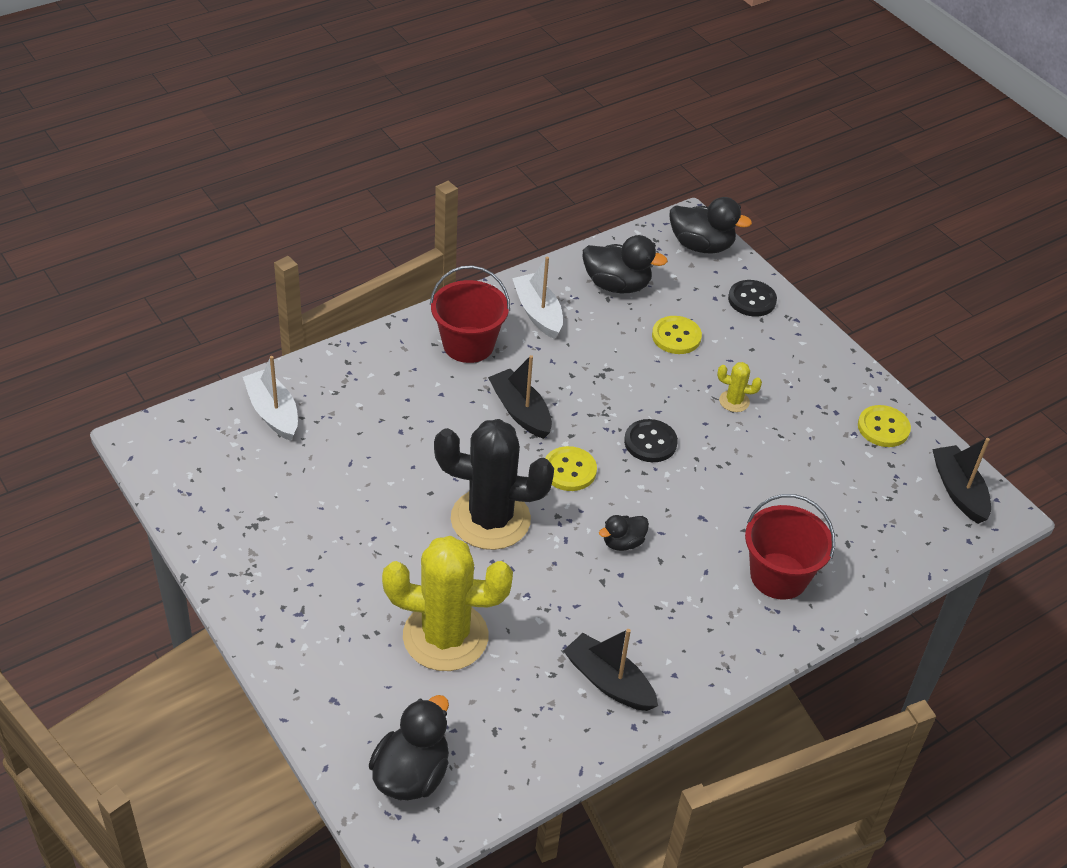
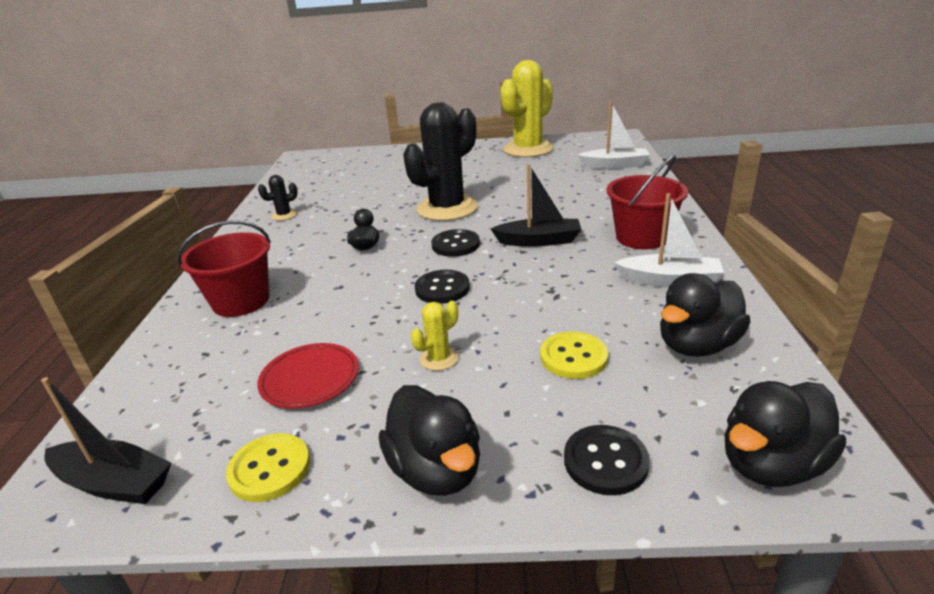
camera: 130 degrees right, 15 degrees down
black duck [369,695,449,800] -> black duck moved to [379,385,480,496]
yellow cactus [382,536,513,671] -> yellow cactus moved to [500,60,554,157]
yellow button [545,446,597,491] -> black button [431,229,480,257]
black boat [563,629,658,711] -> black cactus [258,175,298,221]
none -> red plate [257,343,359,408]

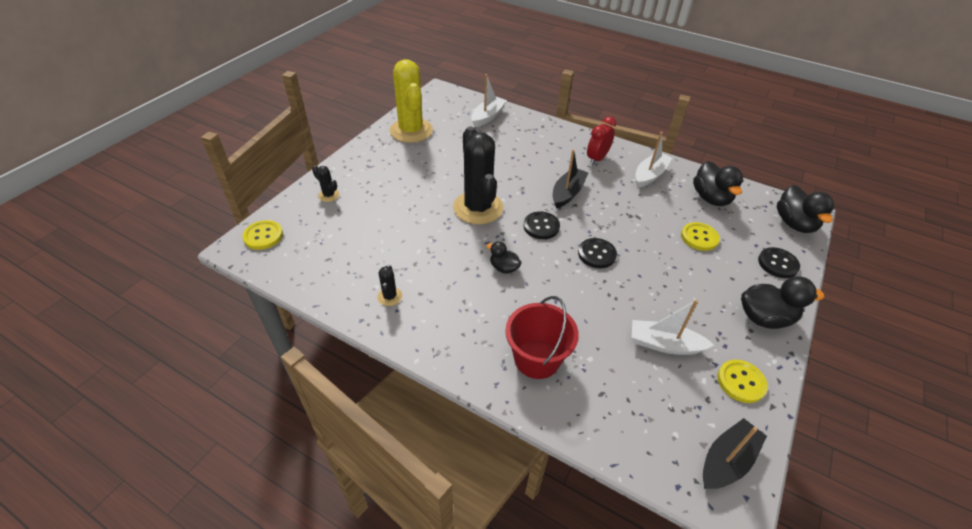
camera: 65 degrees left, 15 degrees up
red plate [257,343,359,408] -> white boat [632,300,714,355]
yellow cactus [411,301,459,371] -> none
red bucket [607,155,688,249] -> red clock [587,117,616,165]
none -> yellow button [242,220,283,250]
none -> black cactus [312,166,339,202]

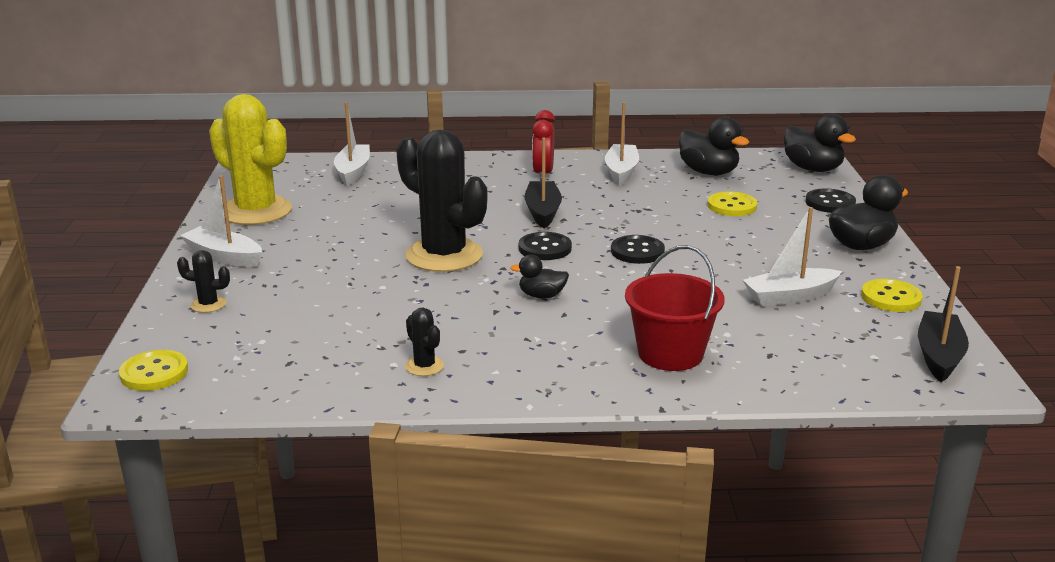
camera: 30 degrees left, 20 degrees down
none -> white boat [180,175,262,267]

